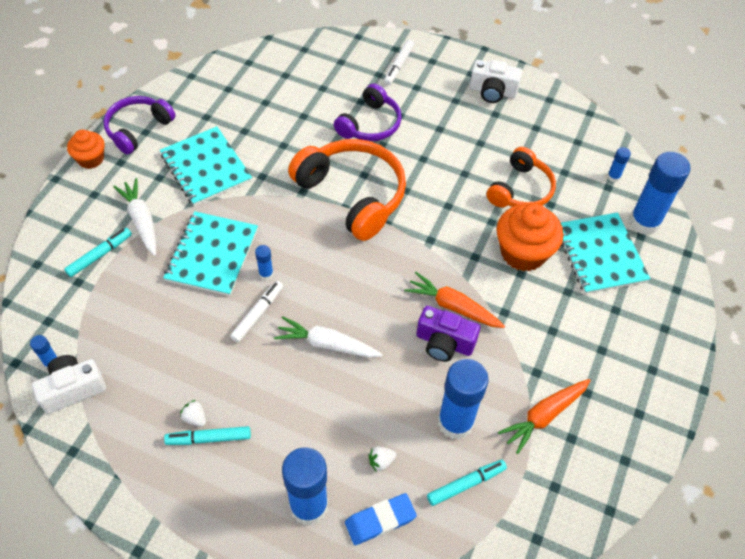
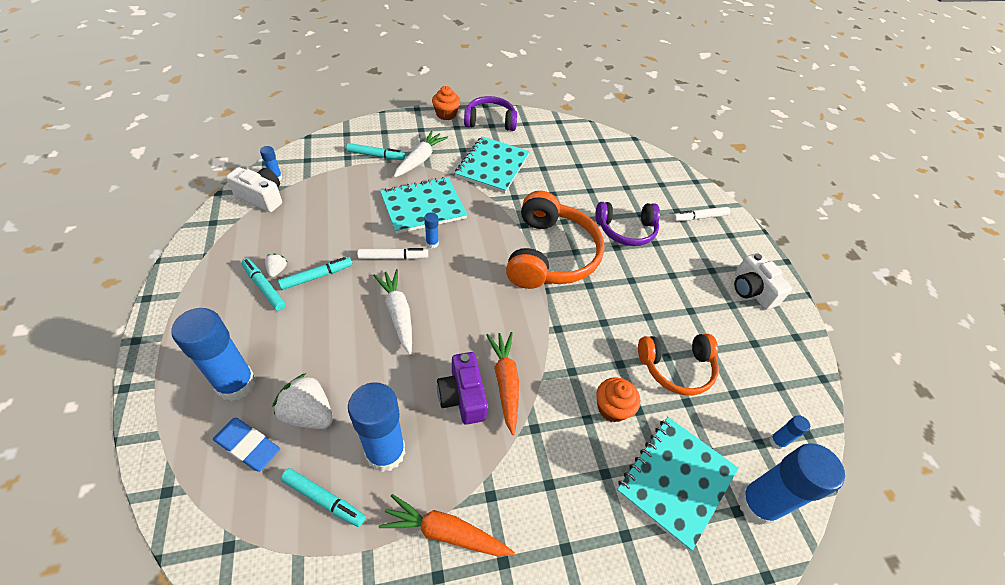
camera: 50 degrees right, 5 degrees down
white strawberry [368,447,397,472] -> white strawberry [273,373,333,429], size x2.02
orange cupcake [497,203,563,271] -> orange cupcake [596,377,640,422], size x0.59
none -> turquoise marker [278,257,352,290]

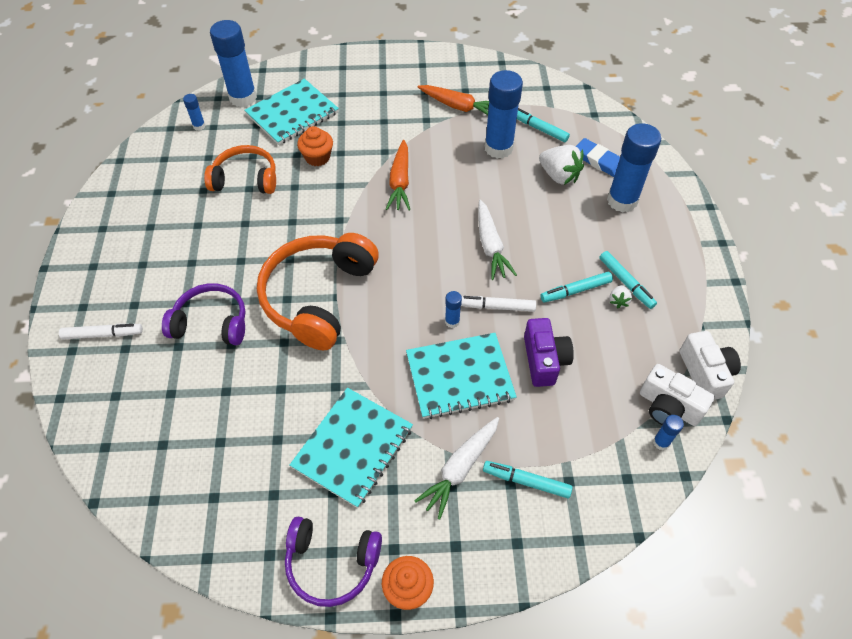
camera: 165 degrees left, 5 degrees up
purple camera [437,352,488,425] -> purple camera moved to [524,318,574,387]
white camera [734,253,792,309] -> white camera moved to [680,331,741,400]

